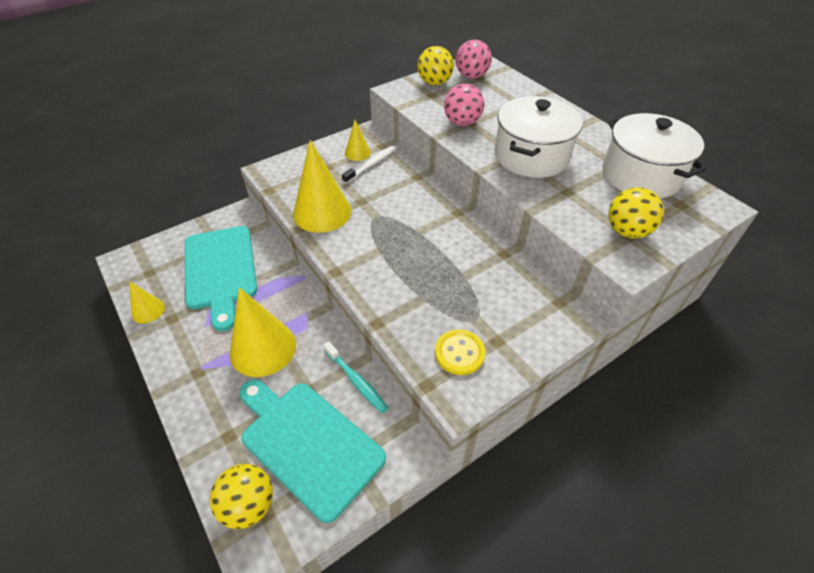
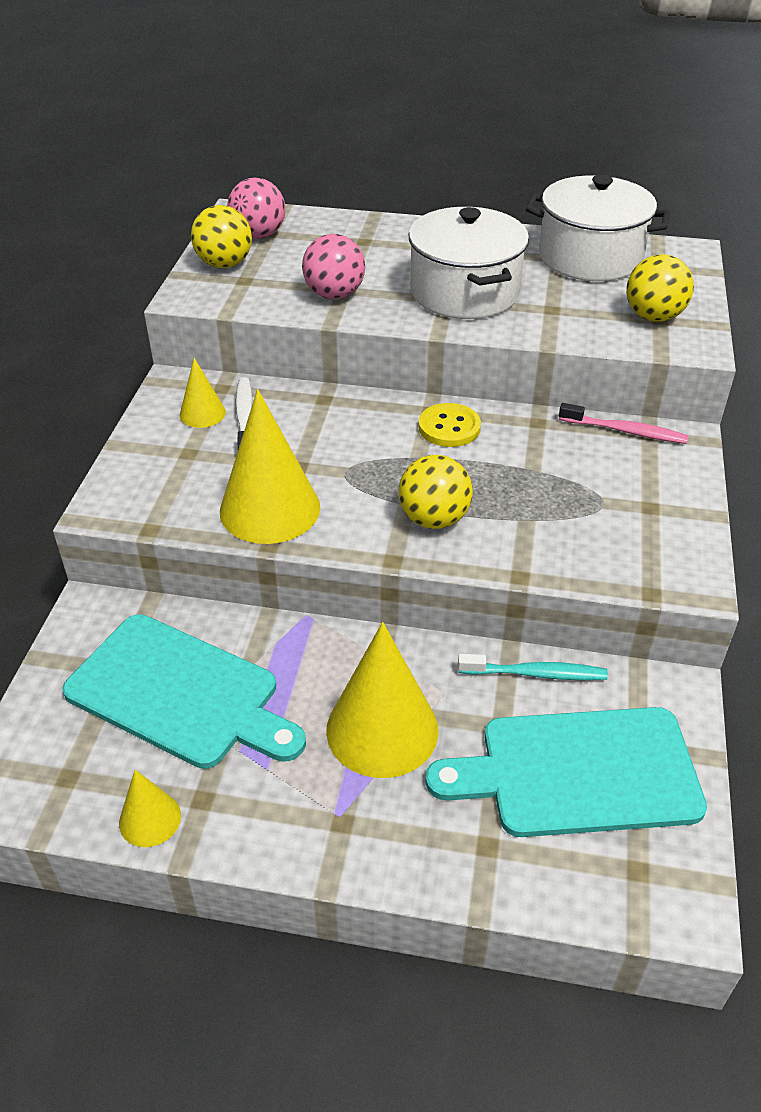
camera: 45 degrees left, 5 degrees down
yellow ball [210,464,273,529] -> yellow ball moved to [399,455,473,529]
yellow button [435,329,486,375] -> yellow button moved to [419,403,481,447]
none -> pink toothbrush [559,403,688,444]

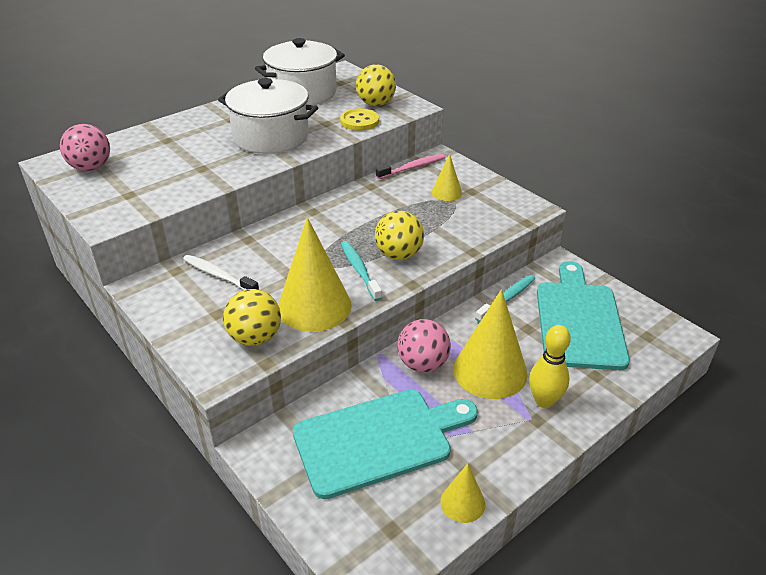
camera: 50 degrees left, 5 degrees down
yellow cone [180,358,226,428] -> yellow cone moved to [432,154,462,201]
yellow ball [191,205,252,268] -> yellow ball moved to [223,289,281,346]
pink ball [302,234,365,299] -> pink ball moved to [397,319,451,372]
yellow button [419,403,481,447] -> yellow button moved to [340,108,379,131]
turquoise cutting board [425,707,707,837] -> turquoise cutting board turned 150 degrees clockwise [537,261,630,370]
none -> turquoise toothbrush [341,241,382,301]
none -> yellow bowling pin [529,325,571,408]

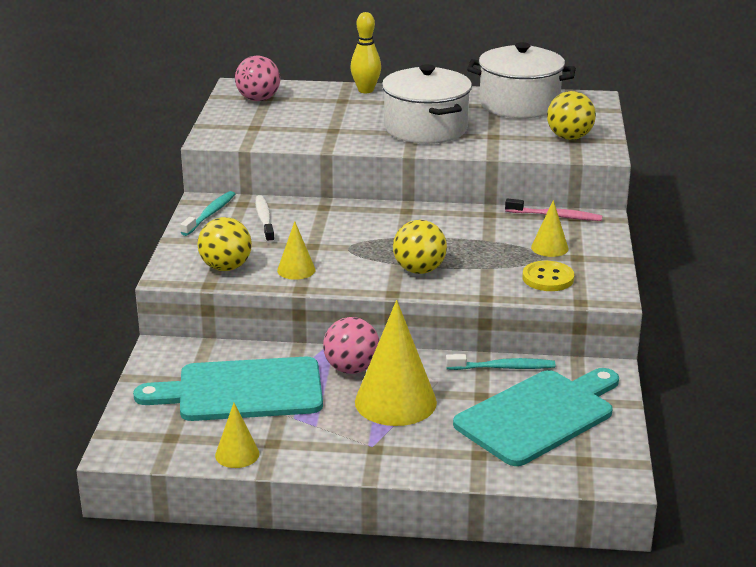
camera: 45 degrees right, 10 degrees down
yellow cone [278,217,352,332] -> yellow cone [277,221,316,280], size x0.51
turquoise cutting board [293,390,478,499] -> turquoise cutting board turned 150 degrees clockwise [133,357,323,421]
yellow button [340,108,379,131] -> yellow button moved to [522,261,574,291]
turquoise toothbrush [341,241,382,301] -> turquoise toothbrush moved to [180,191,235,236]
yellow bowling pin [529,325,571,408] -> yellow bowling pin moved to [350,12,381,93]

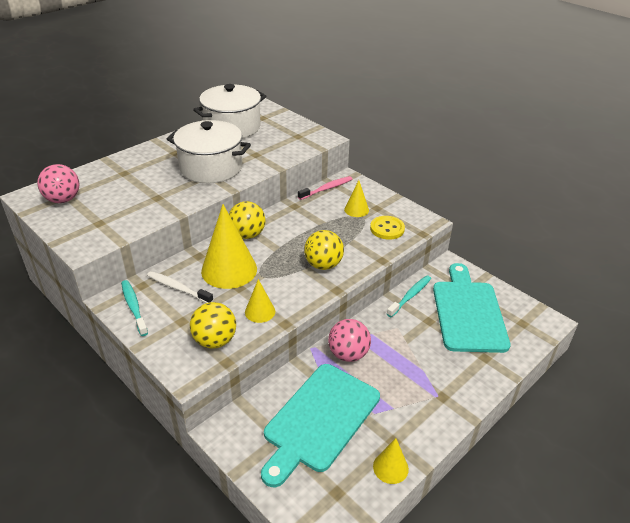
camera: 50 degrees left, 10 degrees up
yellow bowling pin [350,12,381,93] -> none
yellow cone [355,300,437,426] -> yellow cone moved to [201,204,257,289]
yellow ball [547,91,596,140] -> yellow ball moved to [229,201,265,239]

